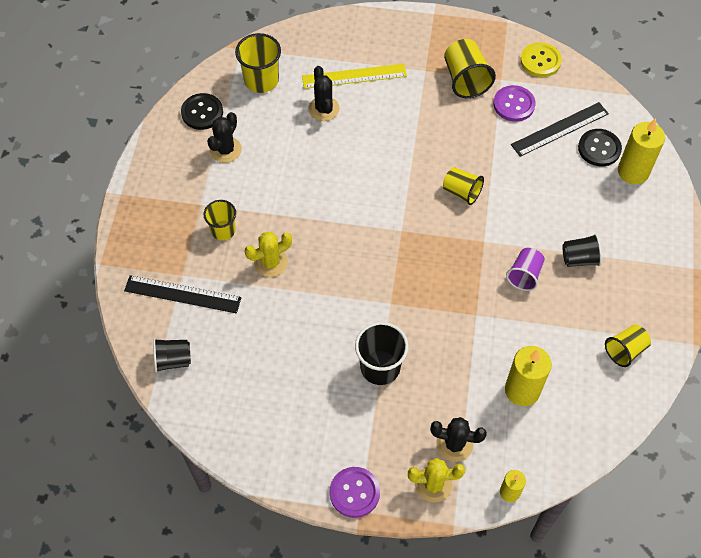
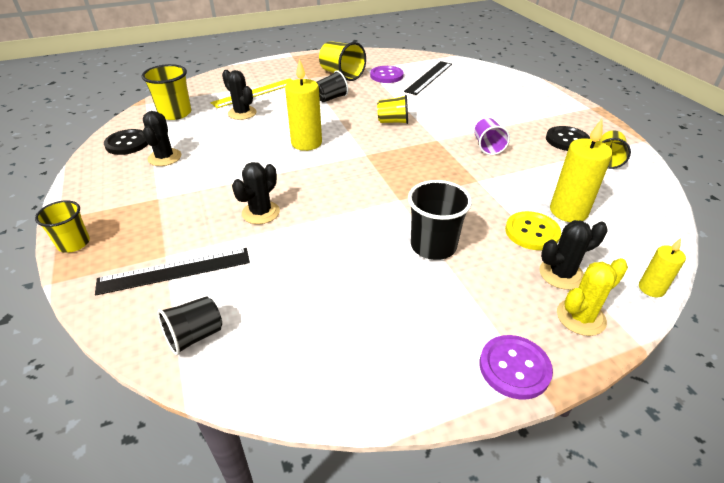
camera: 30 degrees left, 20 degrees down
yellow cup [203,200,236,240] -> yellow cup moved to [35,200,90,253]
yellow cactus [245,232,292,277] -> black cactus [232,162,280,224]
yellow button [520,42,562,77] -> yellow button moved to [505,211,561,250]
black cup [563,234,602,267] -> black cup moved to [317,70,348,102]
black button [578,129,622,166] -> black button moved to [546,126,590,151]
yellow candle [618,118,665,184] -> yellow candle moved to [285,58,322,151]

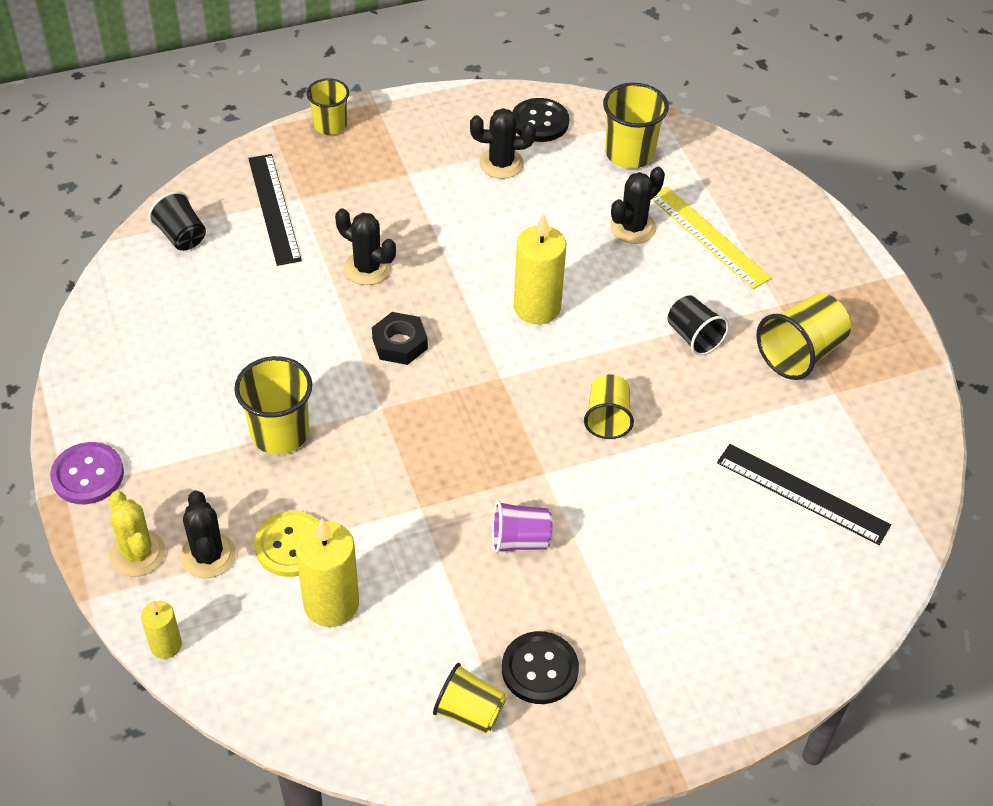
camera: 90 degrees right, 10 degrees up
purple button [370,66,404,83] -> none
black cup [408,180,472,260] -> yellow cup [234,356,312,454]
none -> black nut [372,312,428,365]

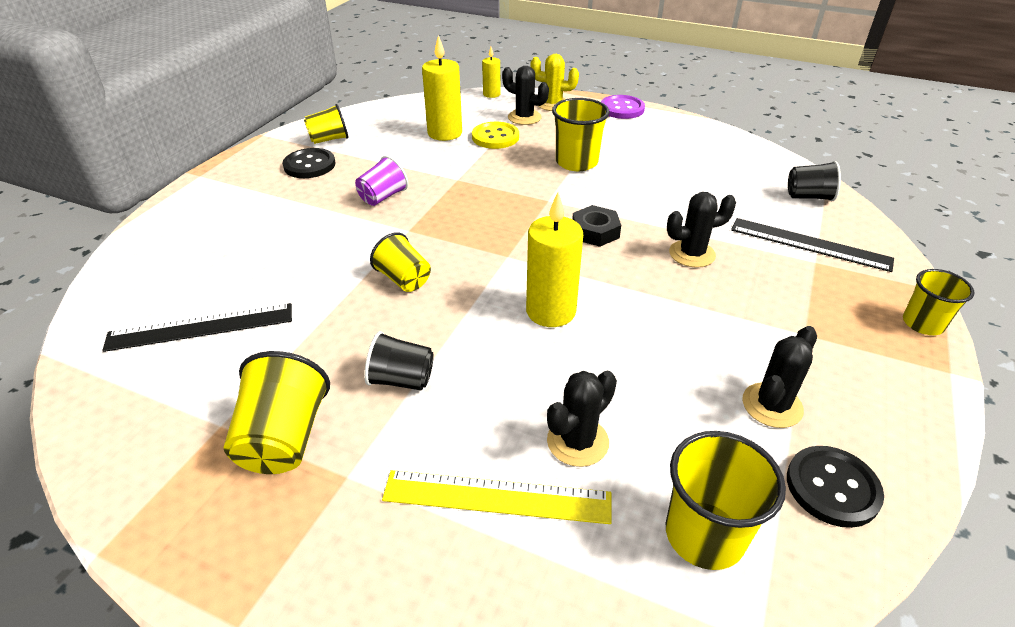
camera: 135 degrees right, 10 degrees down
black cactus [610,167,665,244] -> black cactus turned 45 degrees clockwise [547,371,617,467]

